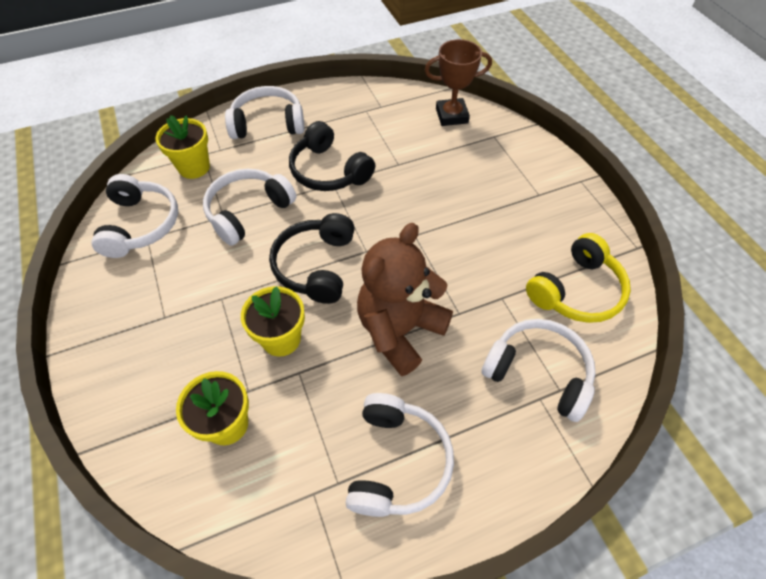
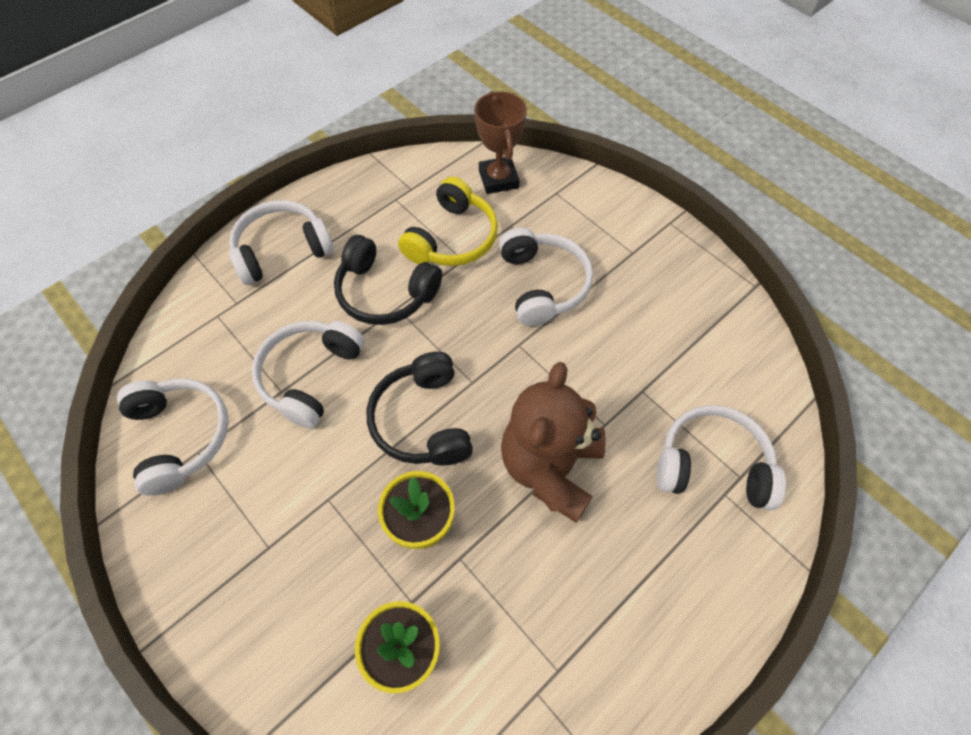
camera: 20 degrees left, 5 degrees up
yellow flower pot [156,115,210,179] -> none
white headphones [345,393,454,517] -> white headphones moved to [499,228,593,326]
brown trophy [425,39,492,126] -> brown trophy turned 75 degrees counterclockwise [474,91,527,194]
yellow headphones [526,233,631,323] -> yellow headphones moved to [398,177,498,266]

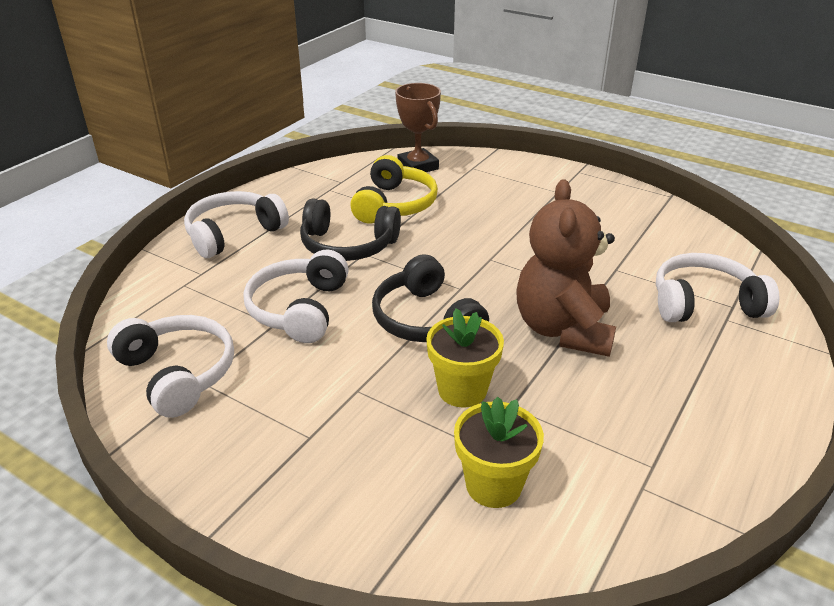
camera: 15 degrees left, 25 degrees down
white headphones [499,228,593,326] -> none

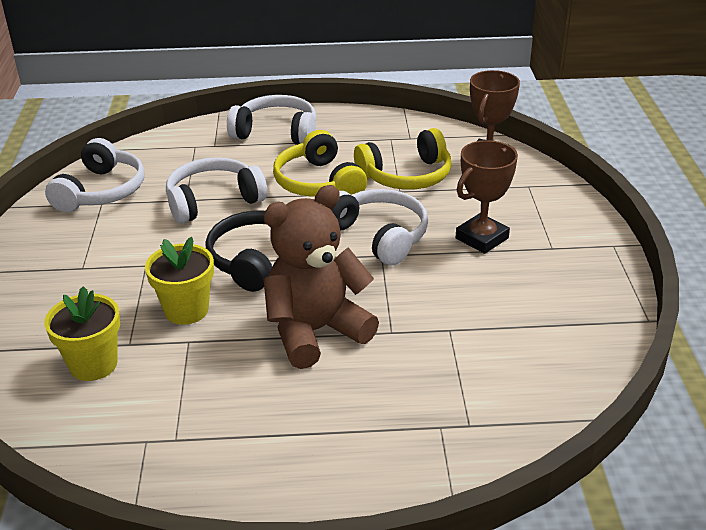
camera: 55 degrees right, 0 degrees up
black headphones [300,198,401,261] -> yellow headphones [273,130,367,197]
white headphones [656,253,780,322] -> white headphones moved to [331,189,428,265]
none -> brown trophy [456,140,518,254]

